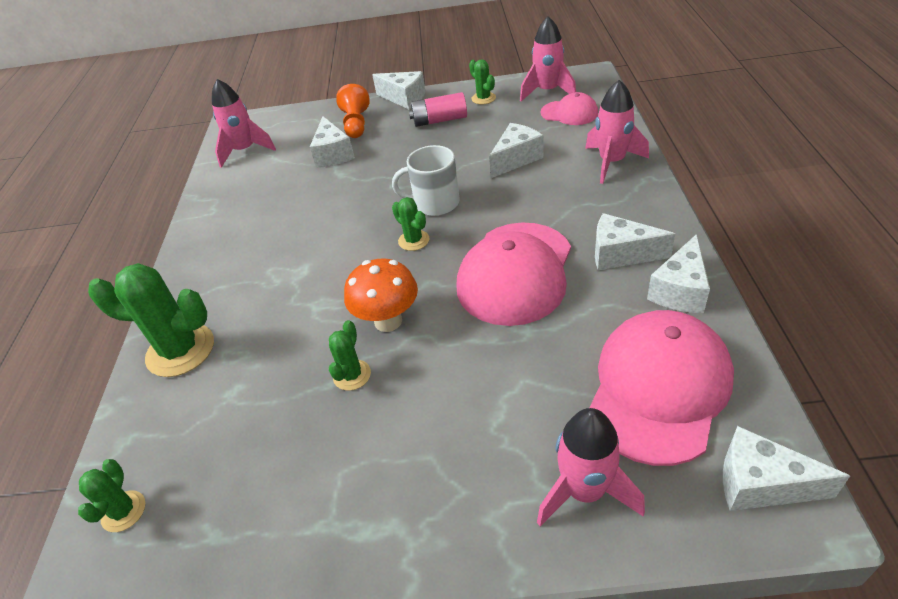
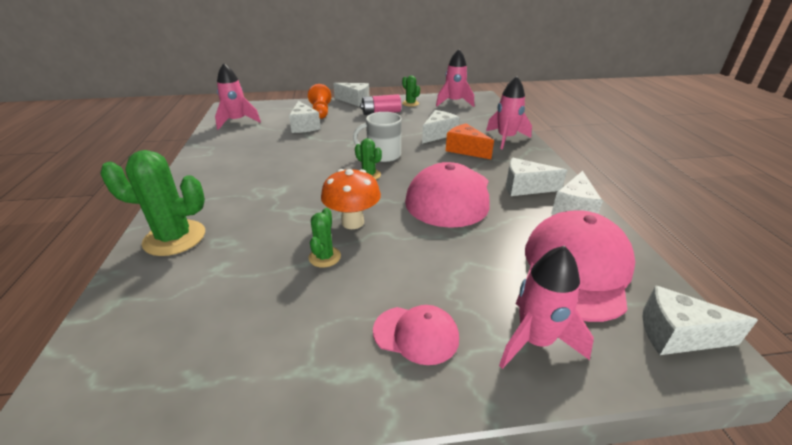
camera: 10 degrees left, 10 degrees down
green cactus [78,459,145,532] -> none
pink cap [541,92,598,125] -> pink cap moved to [373,305,459,365]
none -> orange cheese [446,124,494,159]

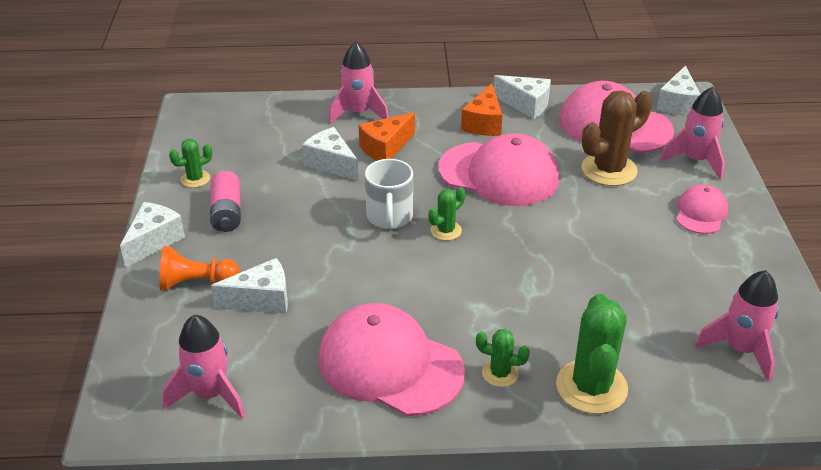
camera: 85 degrees left, 5 degrees up
green cactus [309,208,341,268] -> green cactus moved to [476,329,530,387]
orange mushroom [321,169,381,229] -> none
pink rocket [436,49,474,107] -> pink rocket moved to [695,270,779,382]
white cheese [506,158,567,196] -> orange cheese [461,84,502,136]
none -> pink cap [318,303,465,416]
none -> brown cactus [581,90,653,186]

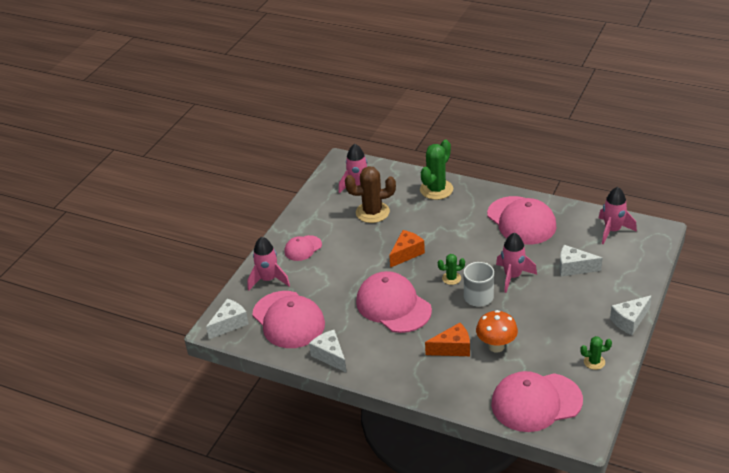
camera: 150 degrees left, 0 degrees up
orange pawn [159,246,240,291] -> none
pink battery [210,171,241,232] -> none
white cheese [302,127,359,181] -> orange mushroom [476,310,518,353]
pink rocket [329,42,389,124] -> pink rocket moved to [496,232,537,293]
orange cheese [461,84,502,136] -> orange cheese moved to [389,230,425,268]
green cactus [476,329,530,387] -> none
brown cactus [581,90,653,186] -> brown cactus moved to [345,166,396,223]
none -> pink cap [491,371,583,432]

